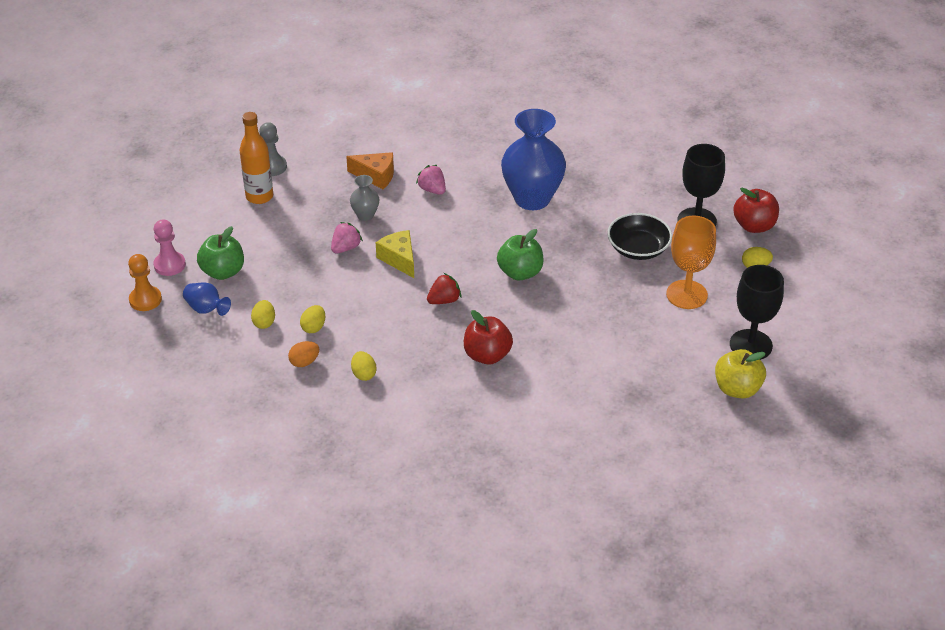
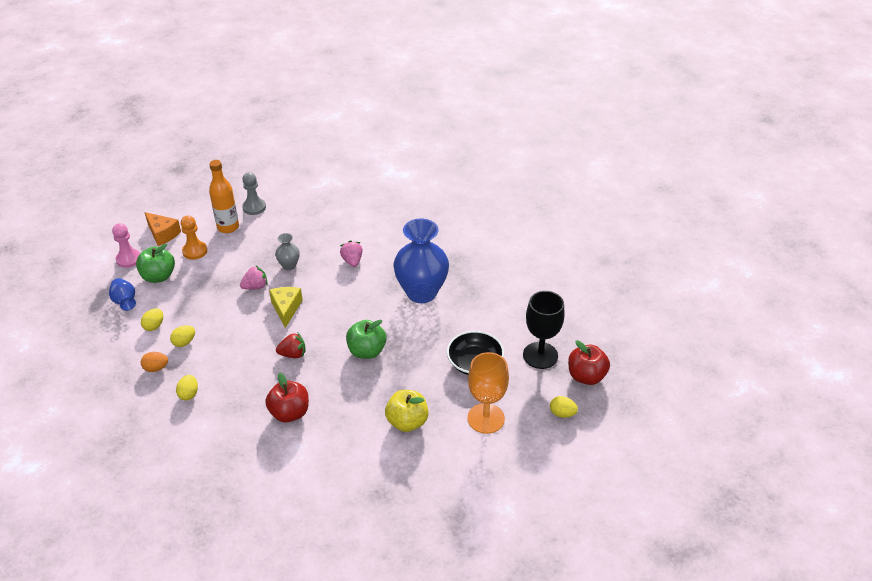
camera: 25 degrees right, 0 degrees up
orange pawn [128,254,162,311] -> orange pawn moved to [181,215,207,260]
orange cheese [346,152,394,189] -> orange cheese moved to [145,212,181,246]
yellow apple [715,349,766,399] -> yellow apple moved to [385,390,429,432]
black goblet [730,265,784,360] -> none

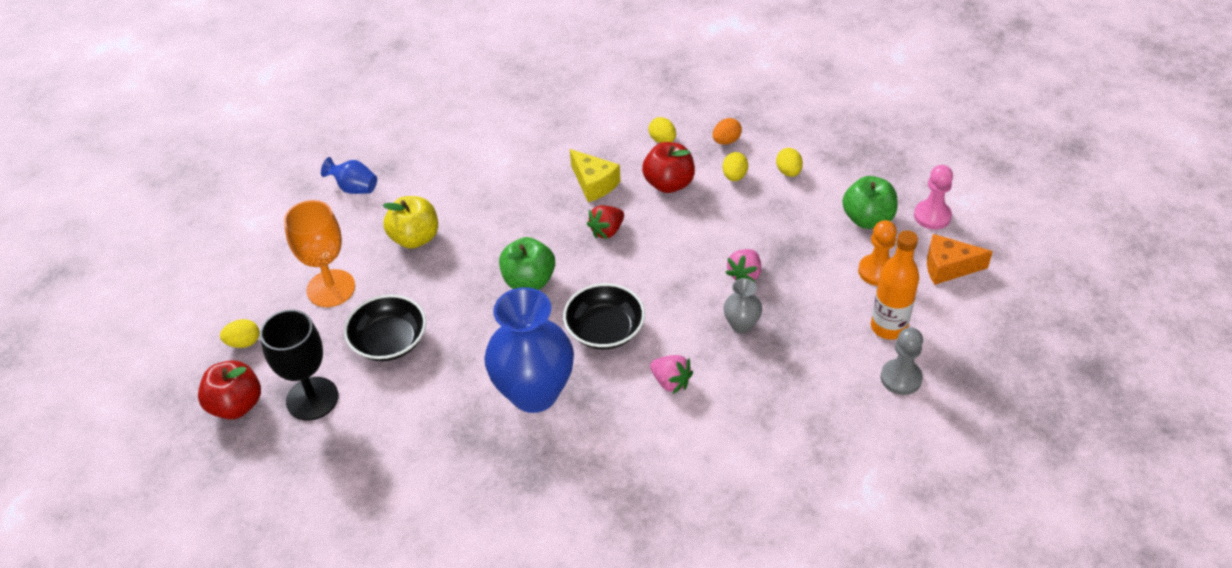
camera: 145 degrees right, 5 degrees up
blue vase [109,278,136,311] -> blue vase moved to [321,157,377,194]
red apple [265,372,309,423] -> red apple moved to [642,142,695,193]
yellow cheese [269,287,303,328] -> yellow cheese moved to [570,149,620,202]
none -> black bowl [563,283,645,349]

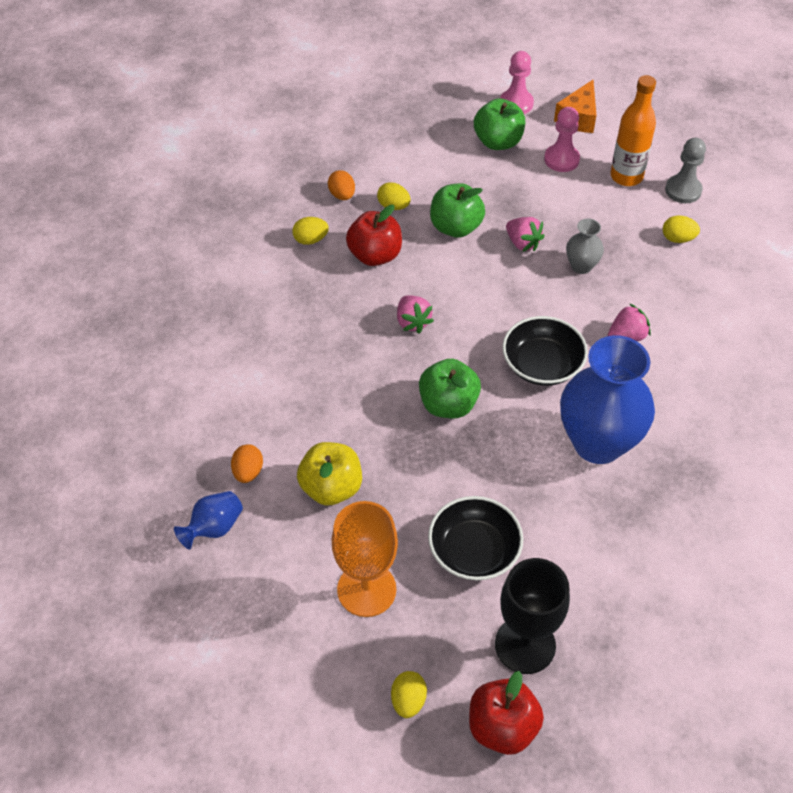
camera: 70 degrees left, 5 degrees up
yellow cheese [570,149,620,202] -> none
red strawberry [587,205,624,239] -> pink strawberry [397,295,434,333]
yellow egg [776,148,803,177] -> yellow egg moved to [663,215,700,243]
orange pawn [858,220,897,286] -> pink pawn [544,107,580,172]
none -> orange egg [231,444,263,483]
none -> green apple [430,183,485,238]

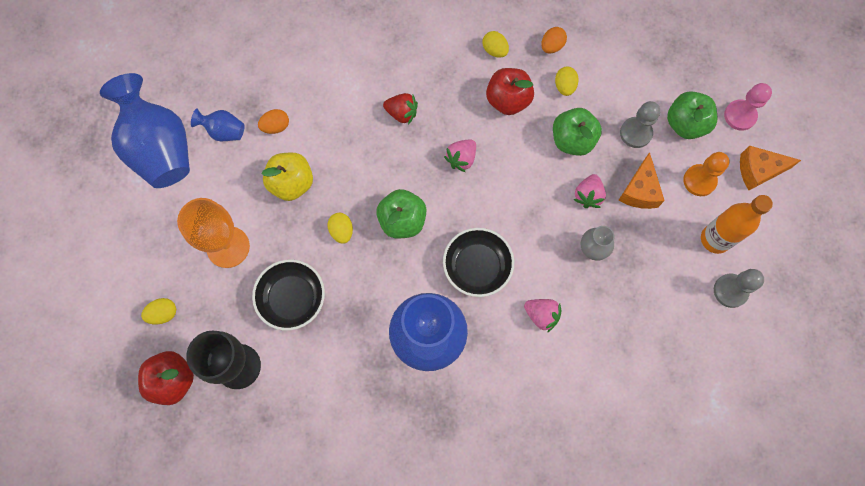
camera: 60 degrees right, 20 degrees up
pink pawn [544,107,580,172] -> orange pawn [683,152,729,196]
yellow egg [663,215,700,243] -> yellow egg moved to [328,213,353,244]
none -> blue vase [100,73,190,188]
none -> red strawberry [383,93,418,125]
none -> orange cheese [618,152,665,209]
none -> grey pawn [620,101,660,148]

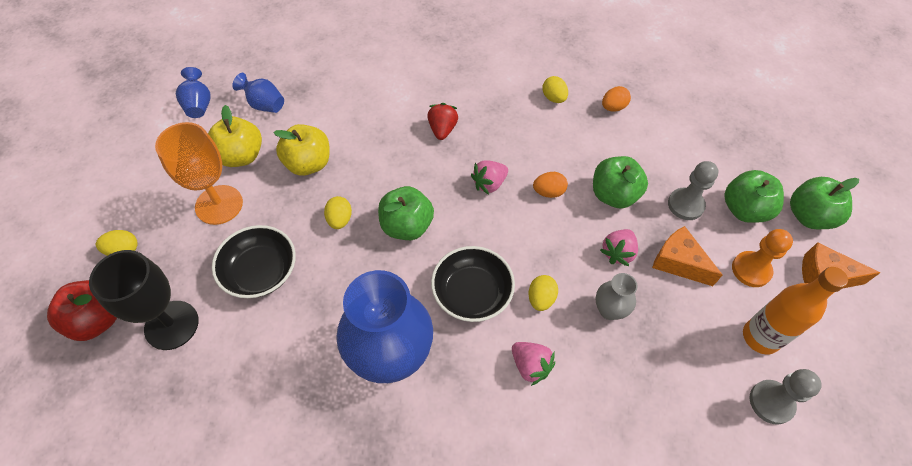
camera: 15 degrees right, 15 degrees down
blue vase [100,73,190,188] -> blue vase [176,67,211,118], size x0.46
orange egg [258,109,289,134] -> orange egg moved to [533,172,568,198]
red strawberry [383,93,418,125] -> red strawberry turned 120 degrees counterclockwise [427,103,458,140]
red apple [486,68,534,115] -> none
yellow egg [555,67,579,96] -> yellow egg moved to [528,275,558,311]
orange cheese [618,152,665,209] -> orange cheese turned 105 degrees clockwise [652,226,723,286]
pink pawn [724,83,772,131] -> green apple [790,177,859,229]
none -> yellow apple [208,105,262,167]

